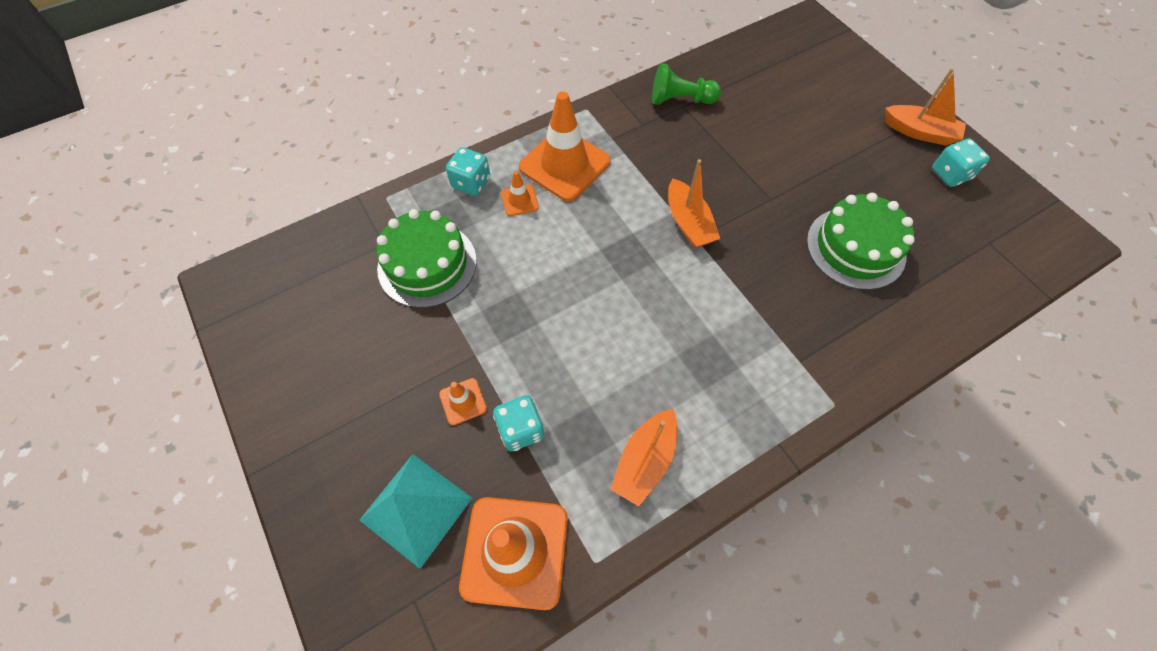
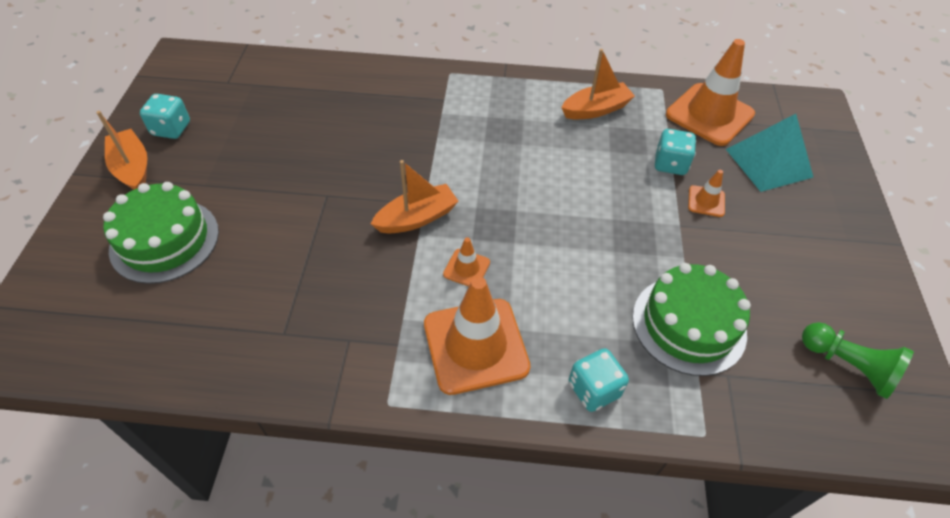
camera: 145 degrees left, 10 degrees down
orange traffic cone [501,171,539,216] -> orange traffic cone moved to [443,237,490,286]
green pawn [652,63,721,105] -> green pawn moved to [802,322,914,399]
orange boat [668,159,720,248] -> orange boat turned 45 degrees clockwise [371,160,459,234]
green cake [807,193,915,290] -> green cake moved to [103,182,219,284]

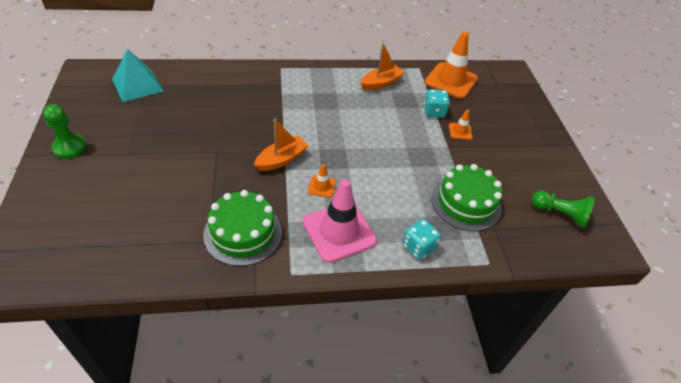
camera: 15 degrees left, 5 degrees down
orange boat [96,111,147,190] -> green pawn [43,104,86,159]
green cake [103,182,219,284] -> green cake moved to [203,190,282,266]
turquoise dice [140,94,190,139] -> none
orange traffic cone [424,277,530,395] -> pink traffic cone [303,179,377,263]
turquoise pyramid [726,114,814,192] -> turquoise pyramid moved to [112,49,163,102]

